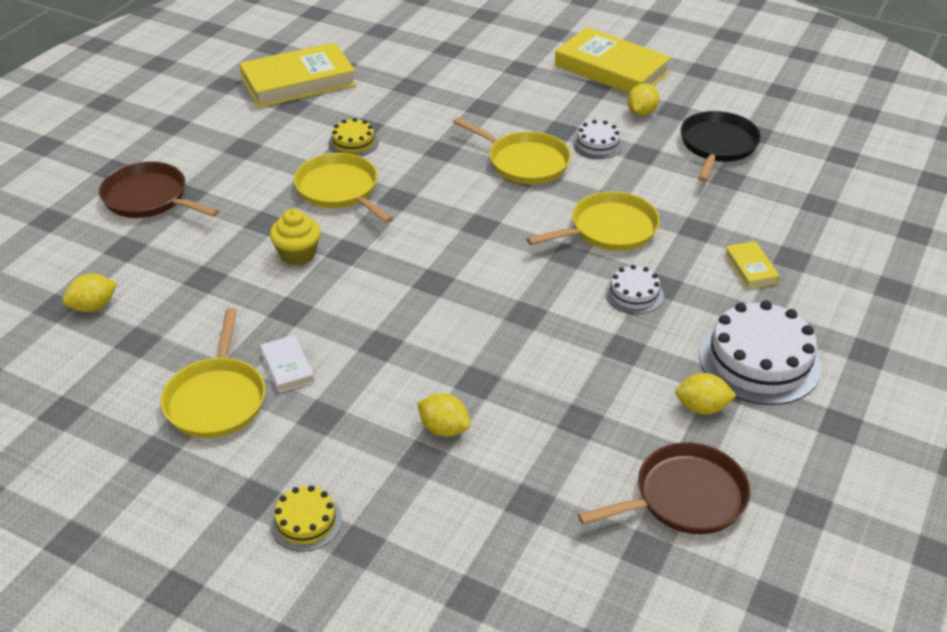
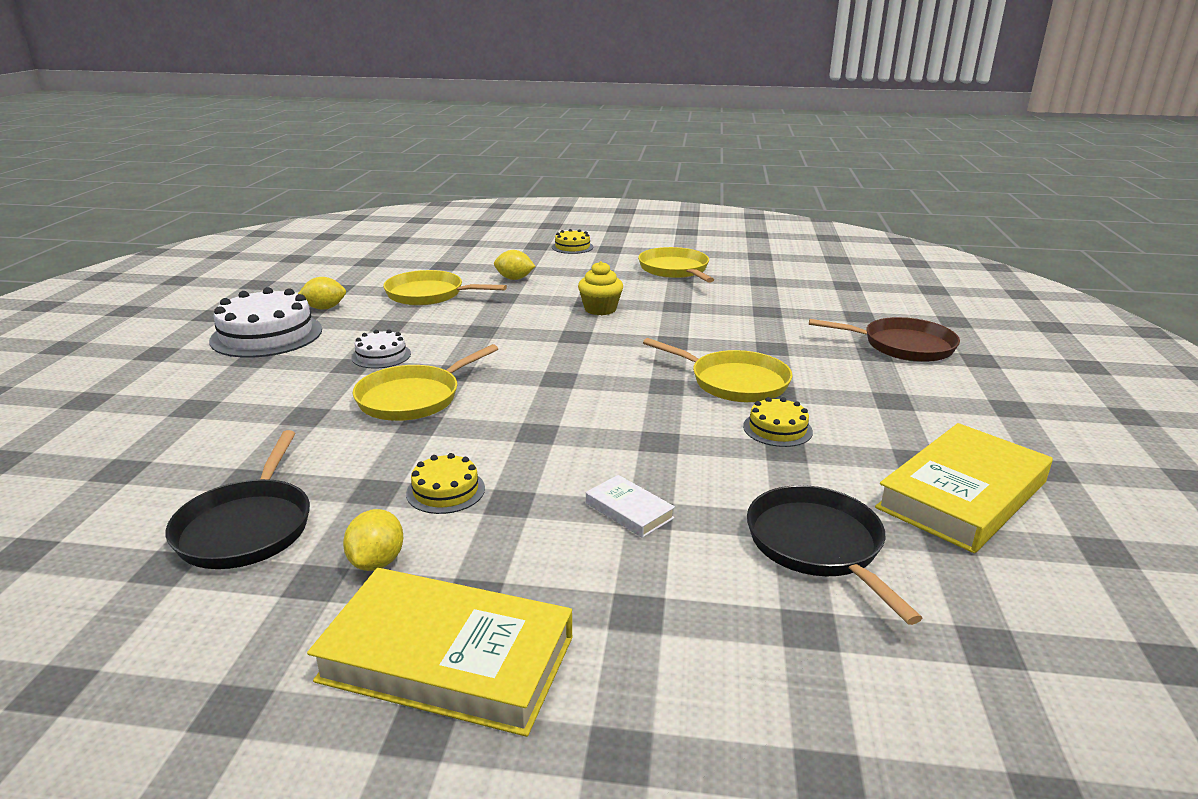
camera: 160 degrees right, 15 degrees down
yellow lemon [63,274,117,312] -> none
white book [260,335,314,393] -> white book moved to [586,475,675,538]
yellow cupcake [270,209,321,266] -> yellow cupcake moved to [578,261,623,315]
yellow pan [453,117,571,184] -> yellow pan moved to [383,270,507,305]
white cake [573,120,623,159] -> yellow cake [406,453,485,514]
brown pan [578,442,750,534] -> none
yellow book [724,241,780,289] -> none
none -> black pan [747,485,922,625]

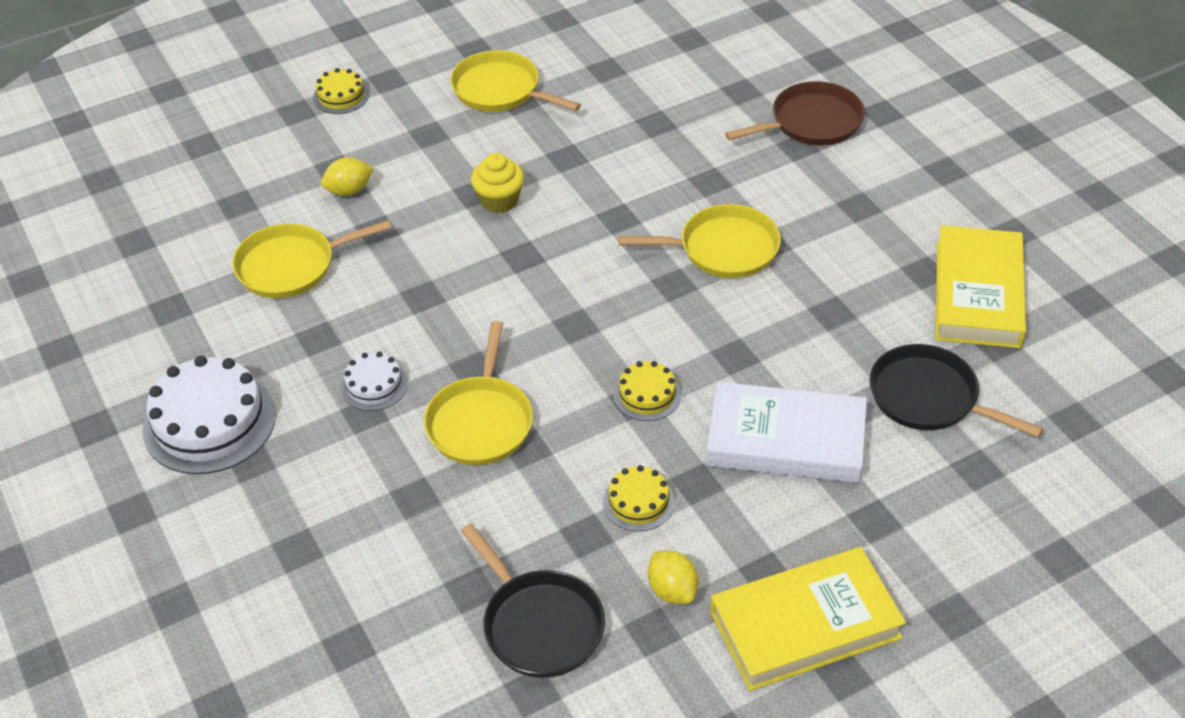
camera: 35 degrees left, 20 degrees up
yellow lemon [298,277,346,310] -> none
white book [586,475,675,538] -> white book [706,382,867,483], size x2.20
yellow cake [743,397,813,447] -> yellow cake moved to [613,361,681,421]

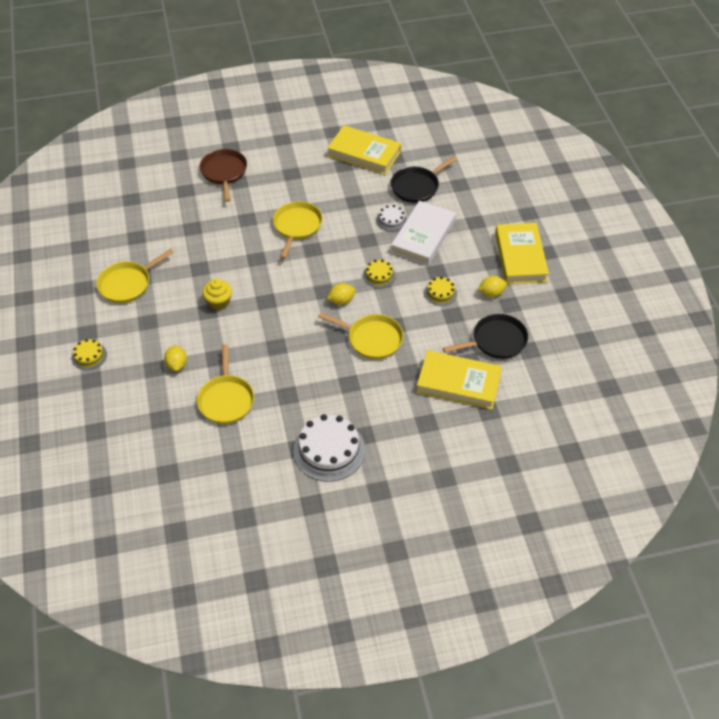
camera: 75 degrees left, 5 degrees up
white cake [341,352,408,411] -> white cake moved to [376,205,407,232]
none -> yellow lemon [327,283,356,305]
none -> yellow book [416,350,502,410]

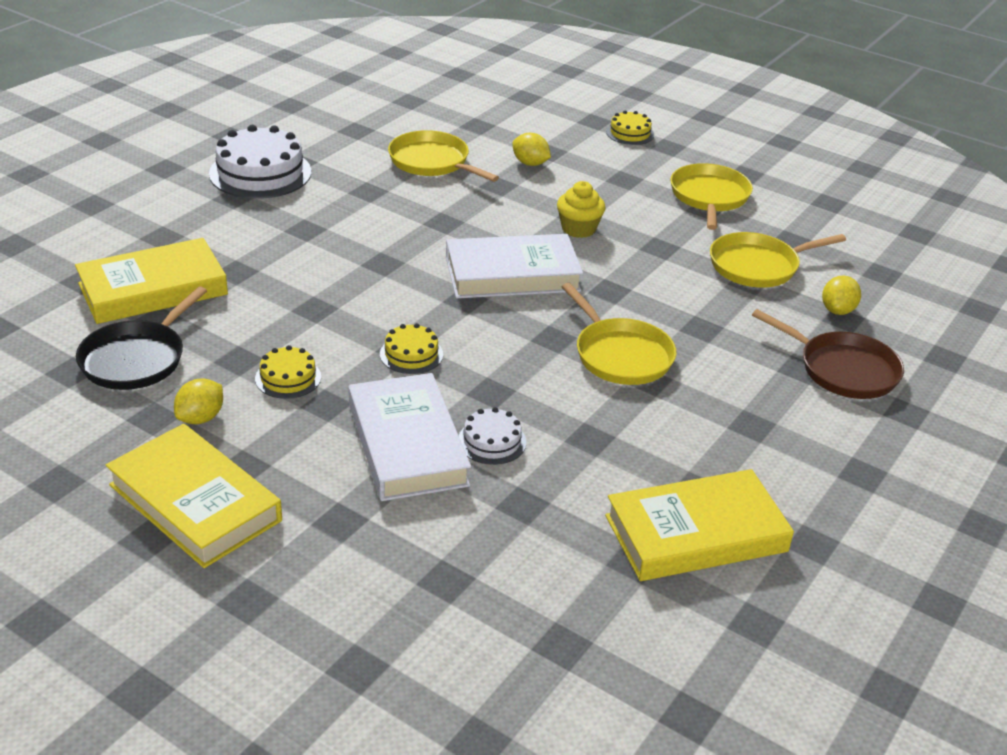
camera: 135 degrees right, 15 degrees down
yellow pan [318,313,403,359] -> yellow pan moved to [710,232,846,288]
yellow lemon [327,283,356,305] -> yellow lemon moved to [822,275,861,315]
black pan [391,156,457,203] -> none
none -> white book [446,234,583,298]

